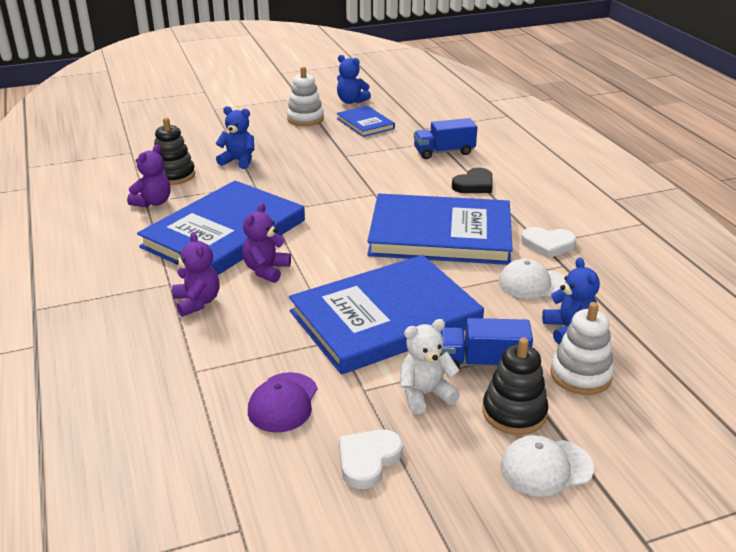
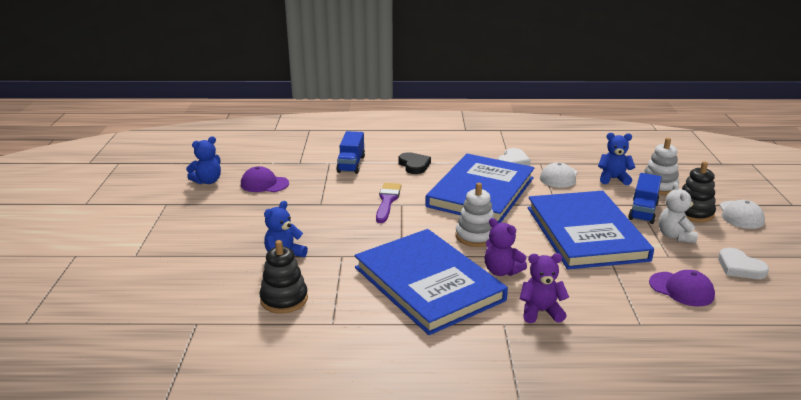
camera: 70 degrees left, 5 degrees down
purple teddy bear [127,144,170,208] -> none
white stacking toy [287,67,324,126] -> white stacking toy moved to [455,183,494,247]
blue book [337,106,395,137] -> purple cap [241,166,289,192]
none -> purple brush [376,183,402,223]

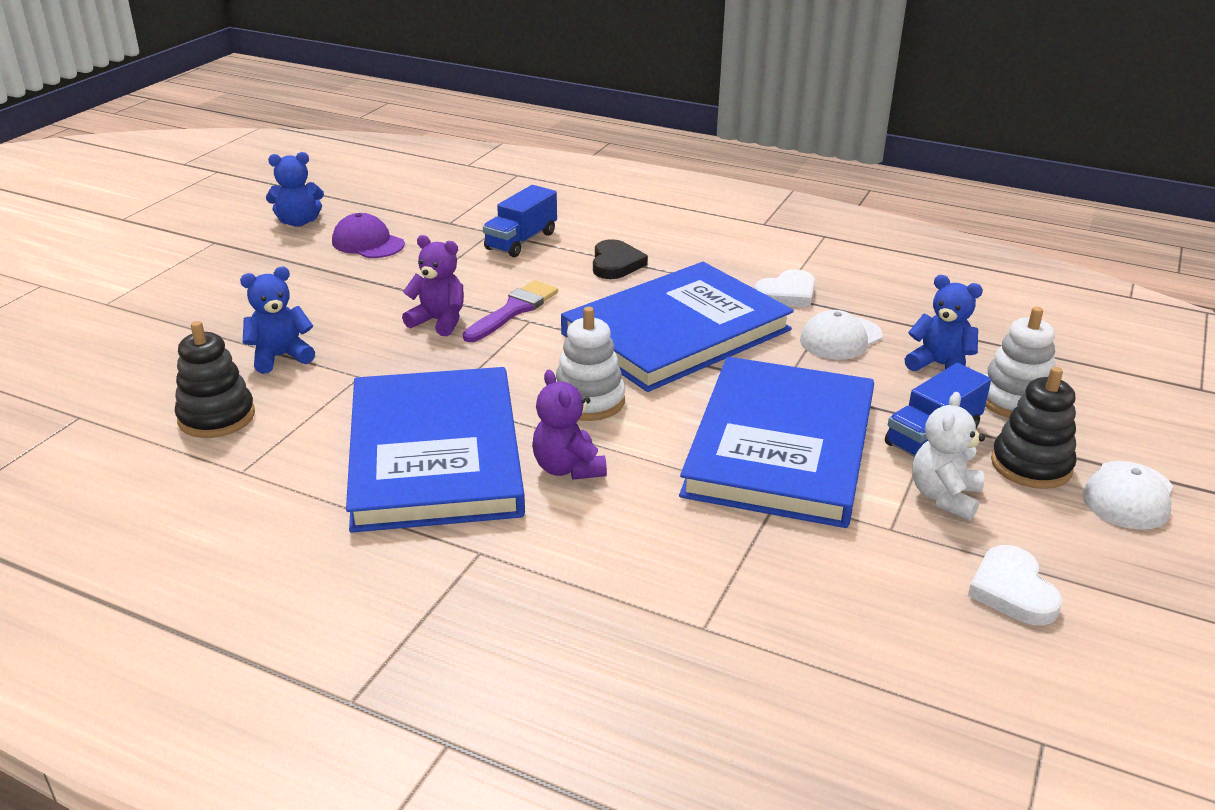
camera: 25 degrees right, 5 degrees up
purple teddy bear [520,253,569,323] -> purple teddy bear moved to [402,235,464,336]
purple cap [649,270,715,306] -> none

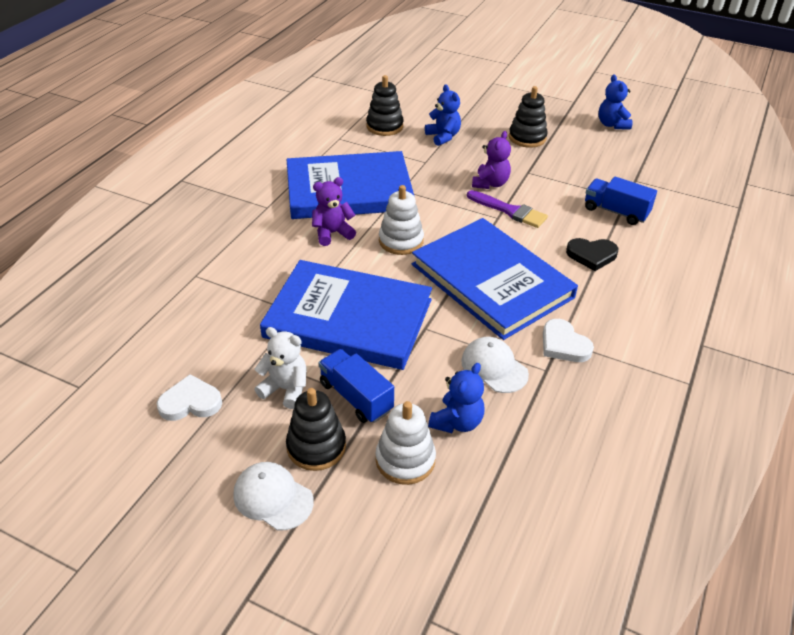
camera: 90 degrees right, 10 degrees up
purple cap [332,213,405,258] -> none
none -> black stacking toy [509,86,548,148]

